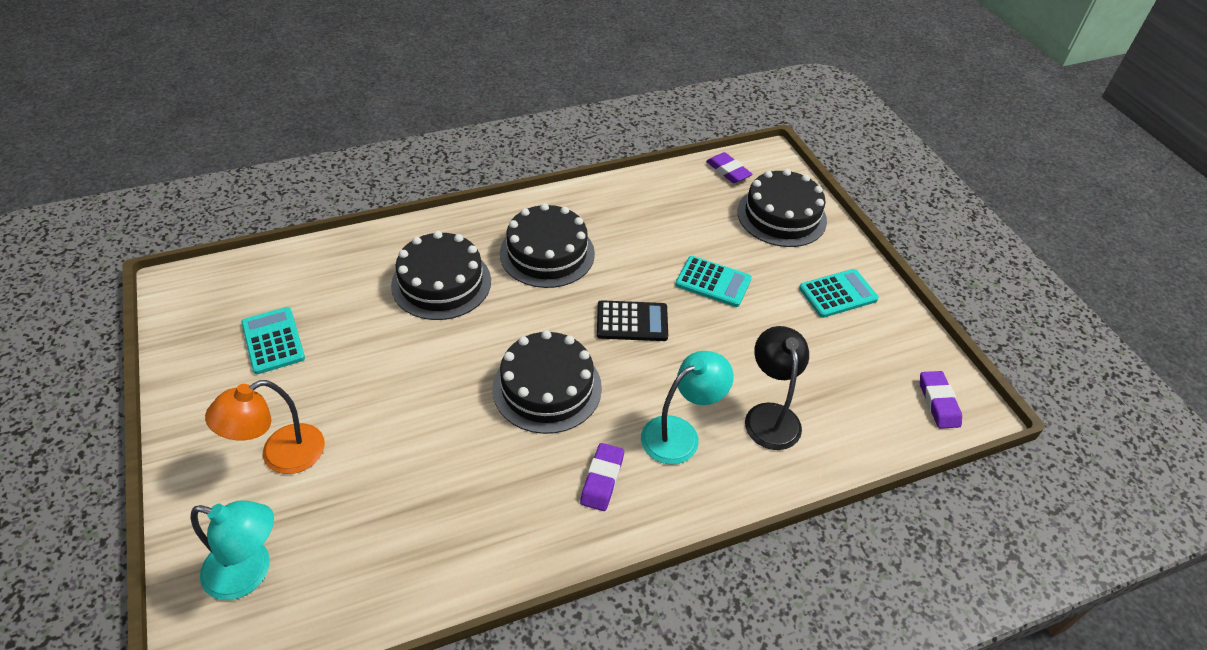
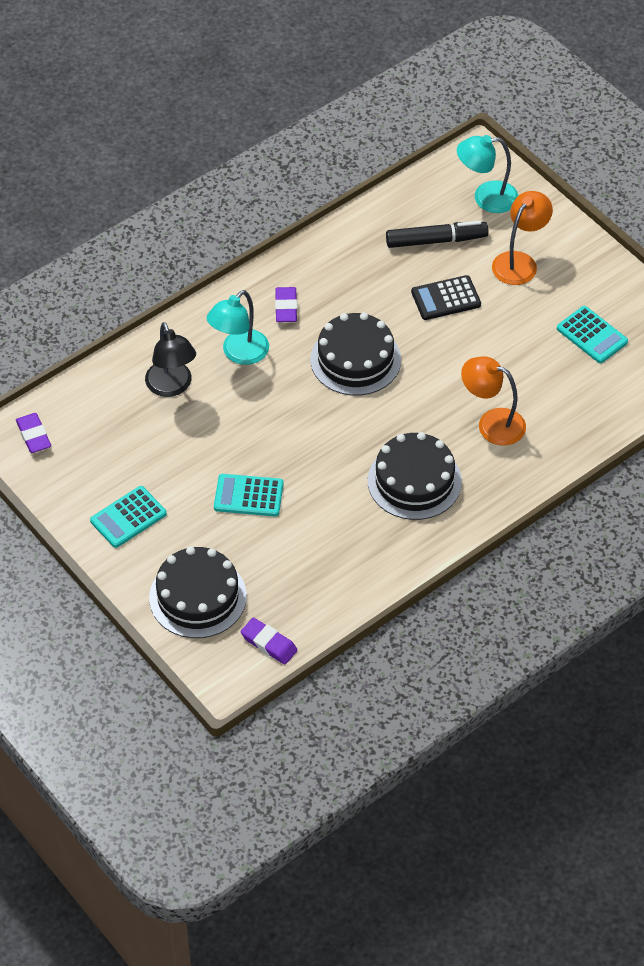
camera: 165 degrees right, 5 degrees up
black cake [391,231,491,320] -> orange lamp [461,356,526,446]
black calculator [597,300,668,341] -> black calculator moved to [411,275,481,320]
none -> black marker [386,221,488,248]

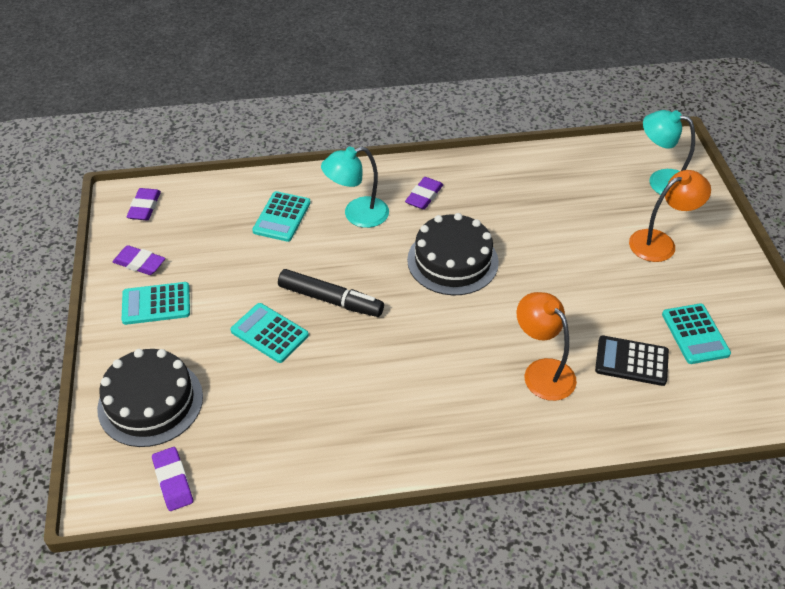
camera: 30 degrees right, 5 degrees down
black lamp [145,322,196,397] -> turquoise calculator [252,191,311,242]
black cake [368,432,462,520] -> none
black marker [386,221,488,248] -> black marker moved to [278,269,384,317]
black calculator [411,275,481,320] -> black calculator moved to [595,335,669,386]
none -> purple eraser [113,245,165,275]

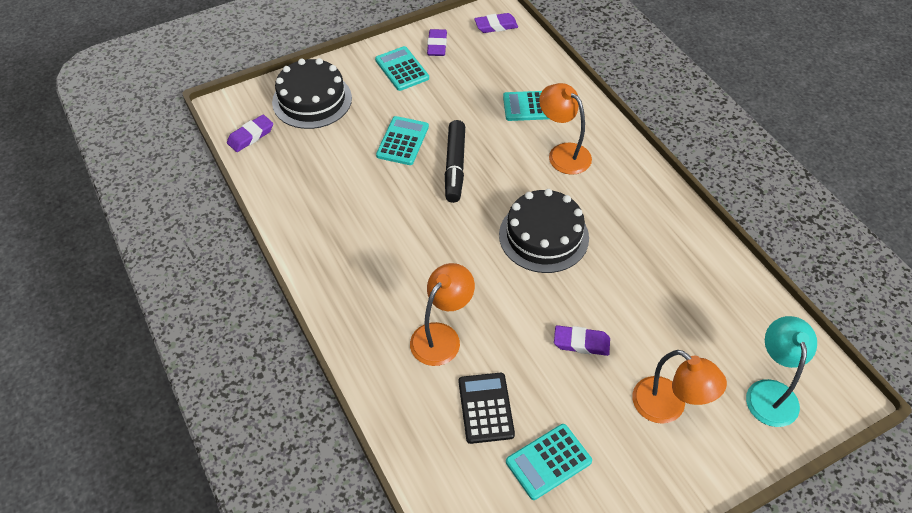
camera: 70 degrees right, 5 degrees up
turquoise lamp [321,147,389,228] -> orange lamp [539,83,592,175]
purple eraser [405,177,443,210] -> purple eraser moved to [554,325,610,356]

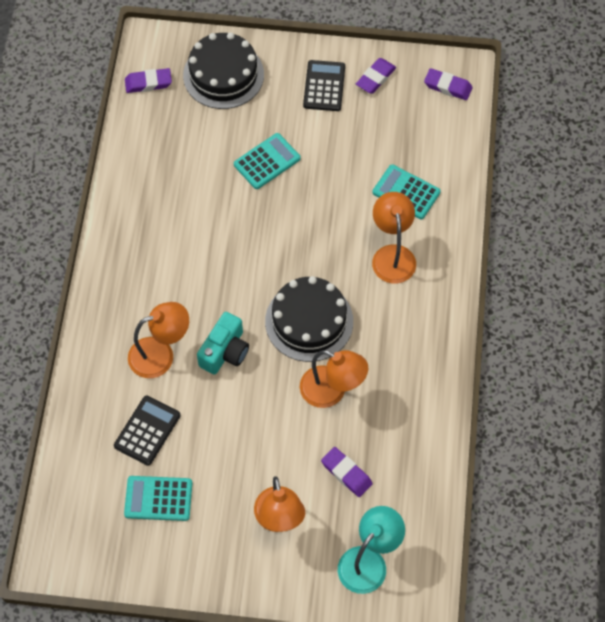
camera: 35 degrees right, 10 degrees up
turquoise calculator [375,46,429,91] -> black calculator [303,60,345,111]
black marker [445,120,465,203] -> none
purple eraser [554,325,610,356] -> purple eraser moved to [321,447,373,497]
none -> turquoise camera [197,312,249,375]
none -> orange lamp [300,350,368,408]

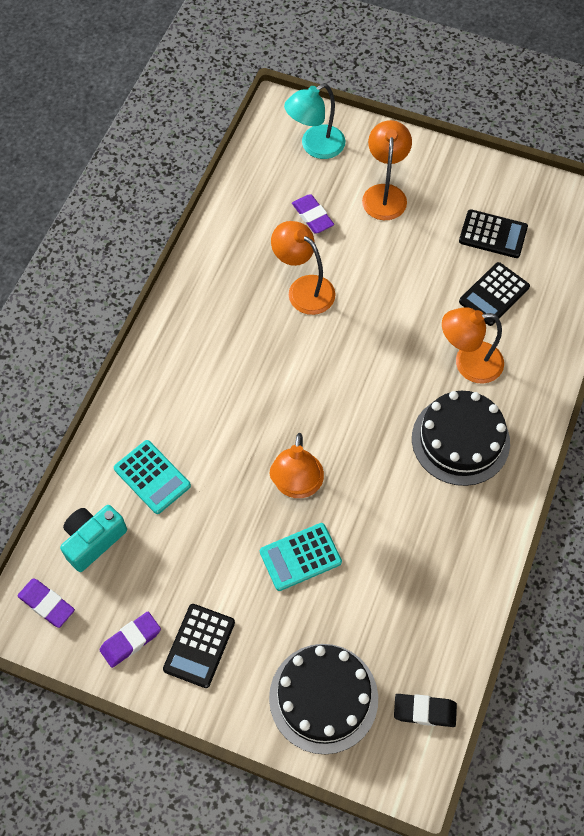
camera: 165 degrees left, 0 degrees up
turquoise calculator [124,476,192,521] -> black calculator [459,209,528,258]
purple eraser [125,68,172,93] -> black eraser [394,694,457,727]
turquoise camera [197,312,249,375] -> turquoise camera moved to [60,505,127,572]
black cake [265,276,353,362] -> black cake moved to [412,391,510,486]
orange lamp [372,192,416,284] -> orange lamp moved to [270,433,324,498]

